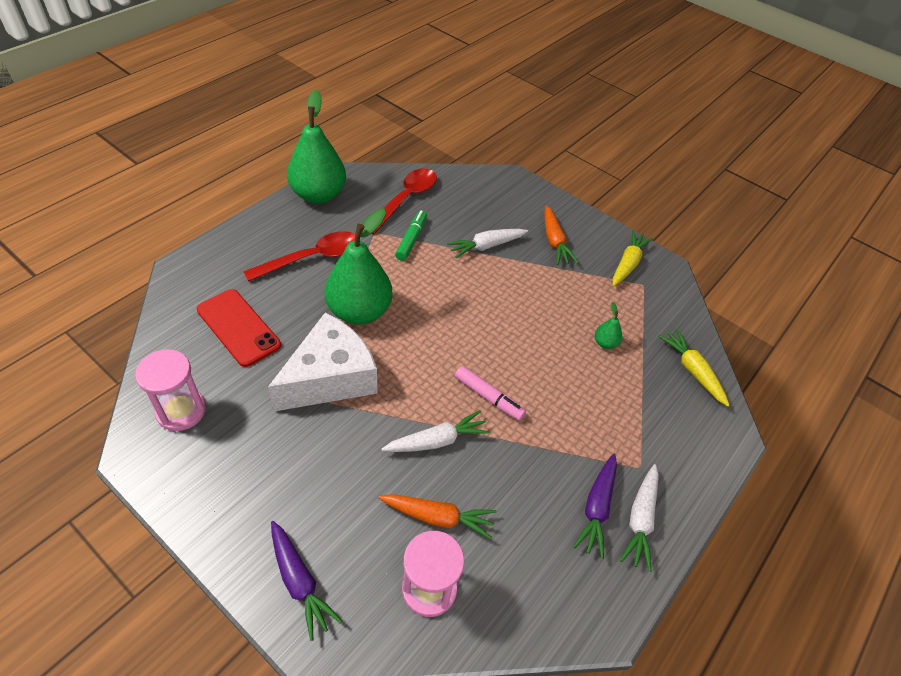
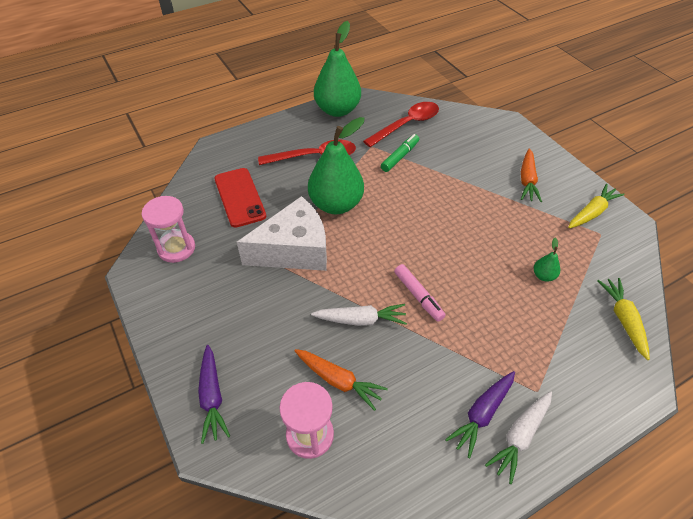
camera: 25 degrees right, 0 degrees up
white carrot [447,229,528,258] -> none

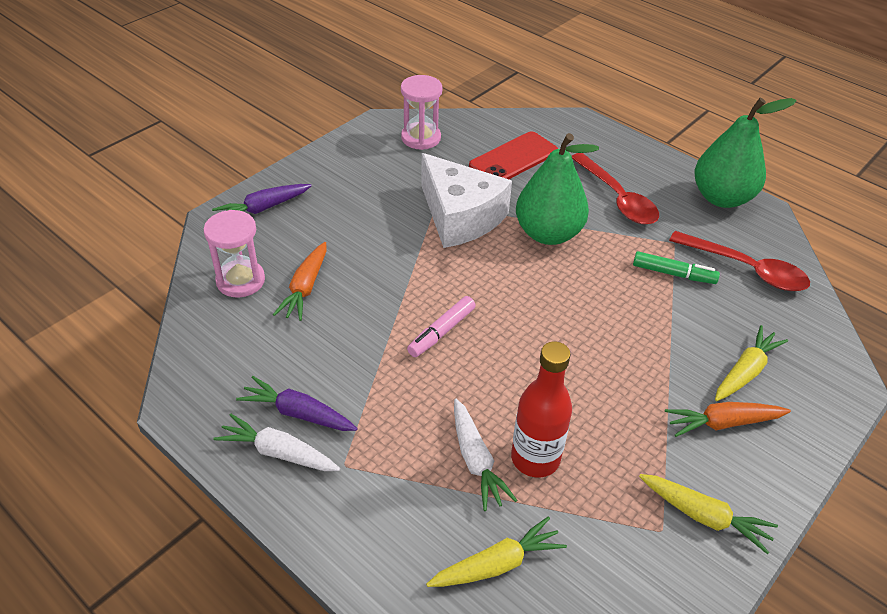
camera: 70 degrees right, 5 degrees down
white carrot [311,304,407,326] -> white carrot moved to [454,399,517,511]
green pear [534,238,560,282] -> red bottle [511,341,572,478]
none -> yellow carrot [715,325,788,401]

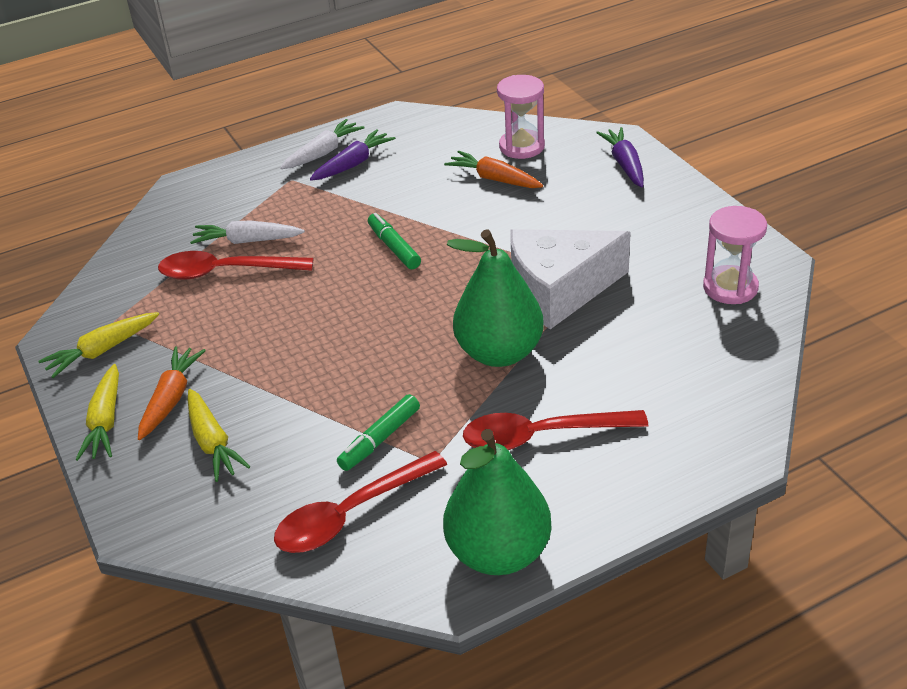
camera: 115 degrees right, 5 degrees down
pink marker [407,296,476,357] -> green marker [368,213,421,269]
yellow carrot [426,516,567,587] -> yellow carrot moved to [75,364,119,461]
red phone [469,132,558,179] -> none
red bottle [511,341,572,478] -> red spoon [158,251,313,279]

